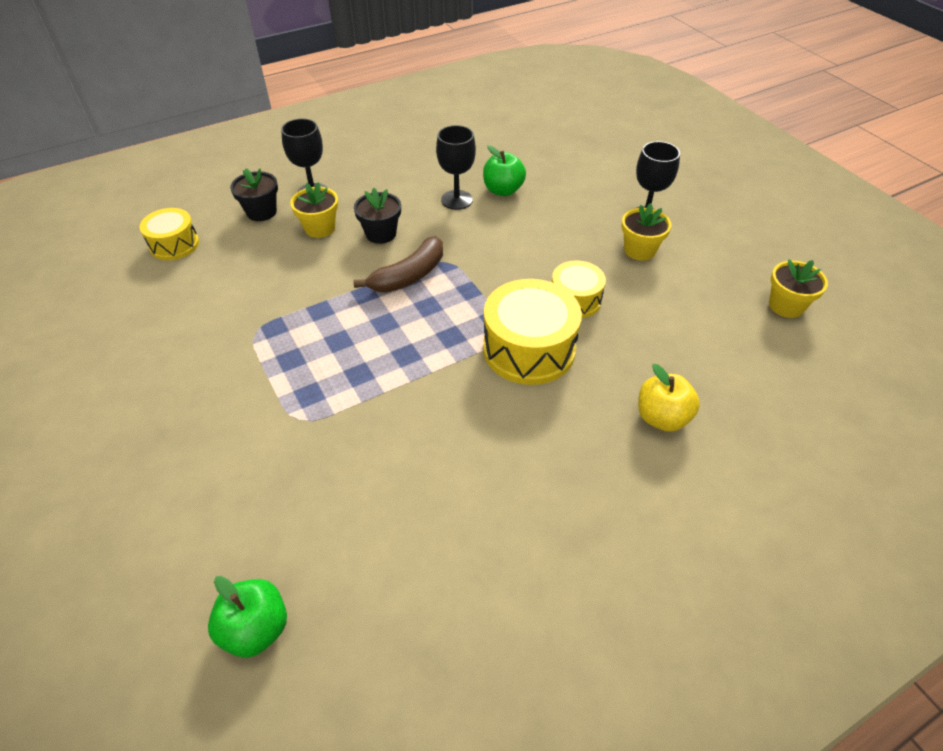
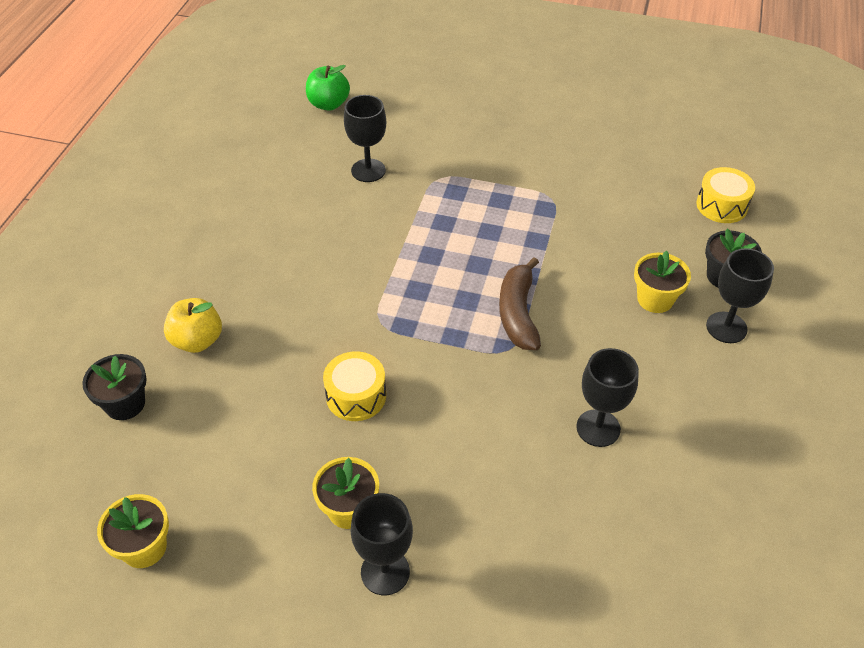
camera: 135 degrees right, 0 degrees up
black flower pot [354,188,401,244] -> black flower pot moved to [82,354,147,420]
green apple [483,145,526,196] -> none
yellow drum [483,279,582,385] -> none
none -> black goblet [344,95,386,182]

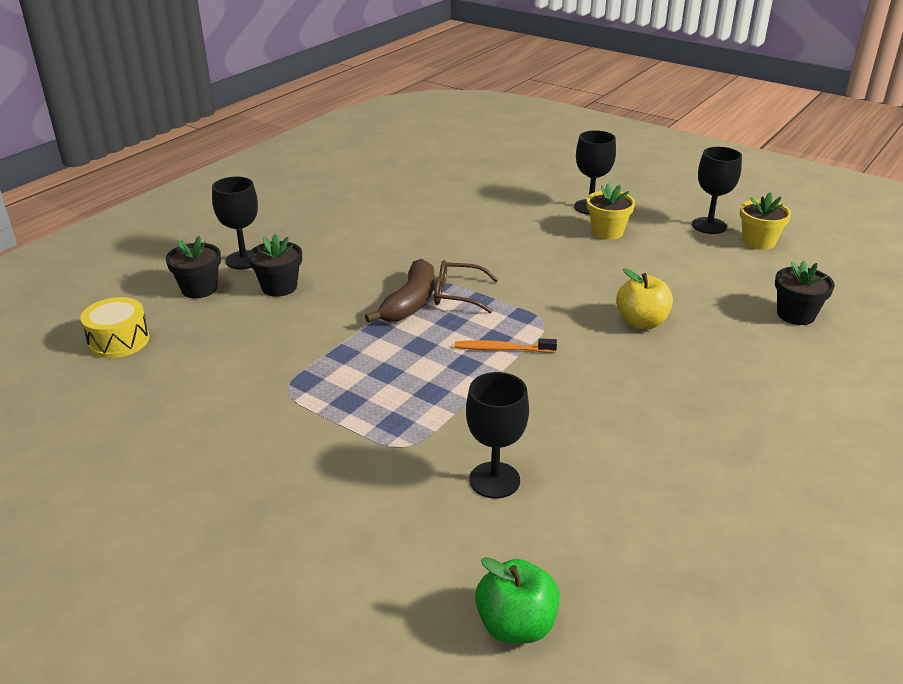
camera: 160 degrees left, 15 degrees down
yellow apple [164,298,222,353] -> yellow apple moved to [616,268,673,329]
yellow drum [323,351,386,421] -> none
black goblet [576,348,639,447] -> black goblet moved to [692,147,742,234]
yellow flower pot [634,251,691,313] -> black flower pot [248,234,302,297]
none -> brown glasses [434,260,498,313]
none -> orange toothbrush [454,338,557,353]

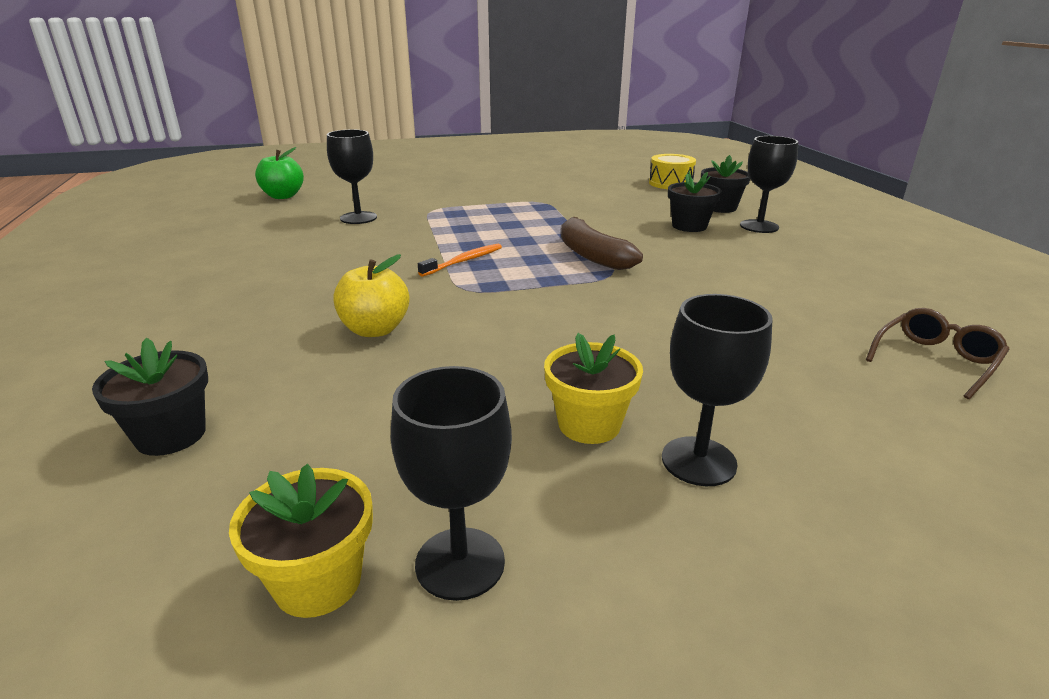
camera: 130 degrees right, 5 degrees down
brown glasses [434,260,498,313] -> brown glasses moved to [866,308,1010,399]

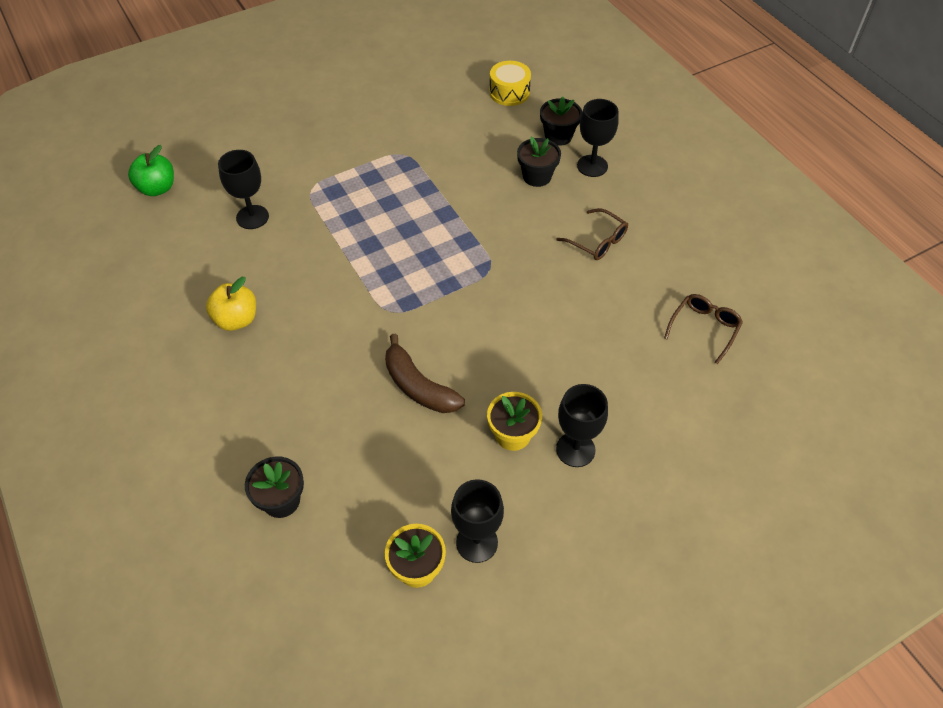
camera: 15 degrees left, 25 degrees up
yellow apple [333,254,410,337] -> yellow apple moved to [206,277,256,331]
orange toothbrush [418,244,502,277] -> none
brown banana [561,217,643,270] -> brown banana moved to [385,334,465,413]
none -> brown glasses [556,208,628,260]

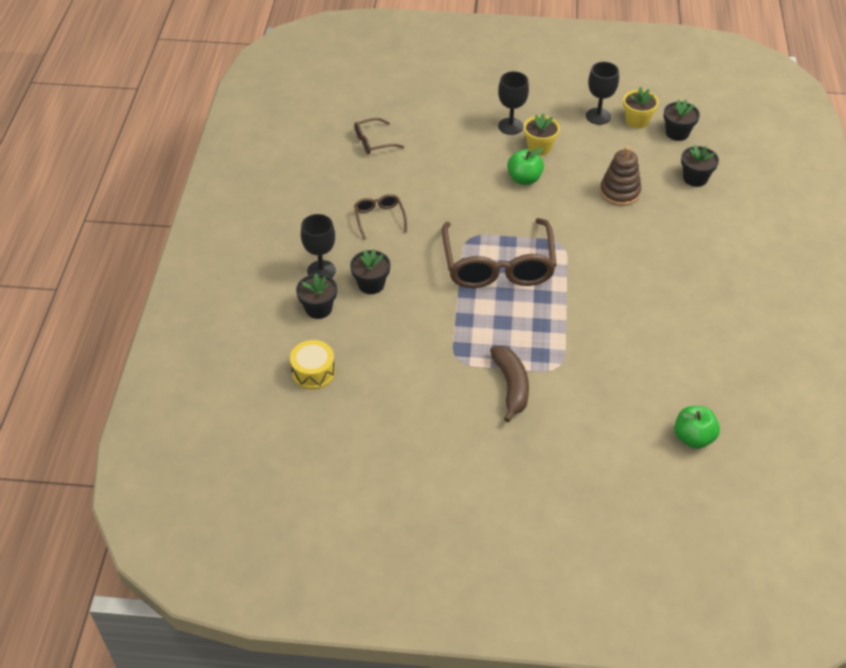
camera: 145 degrees left, 5 degrees down
yellow apple [206,277,256,331] -> none
black goblet [218,150,269,229] -> none
brown banana [385,334,465,413] -> brown banana moved to [490,346,529,423]
none -> brown glasses [442,218,557,288]
none -> green apple [507,148,544,185]
none -> brown stacking toy [600,146,641,206]
none -> black flower pot [664,100,700,141]

